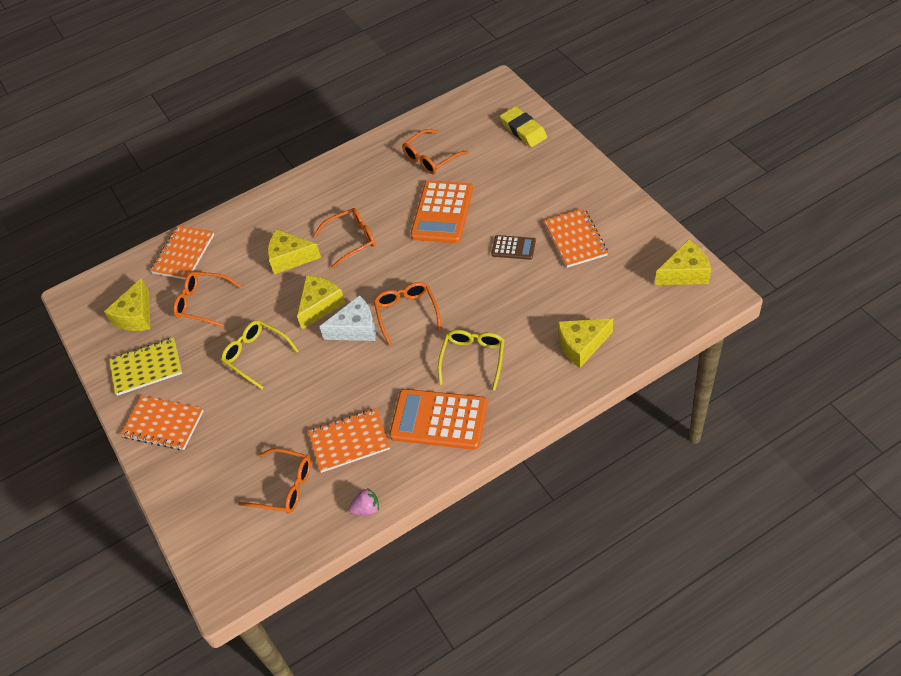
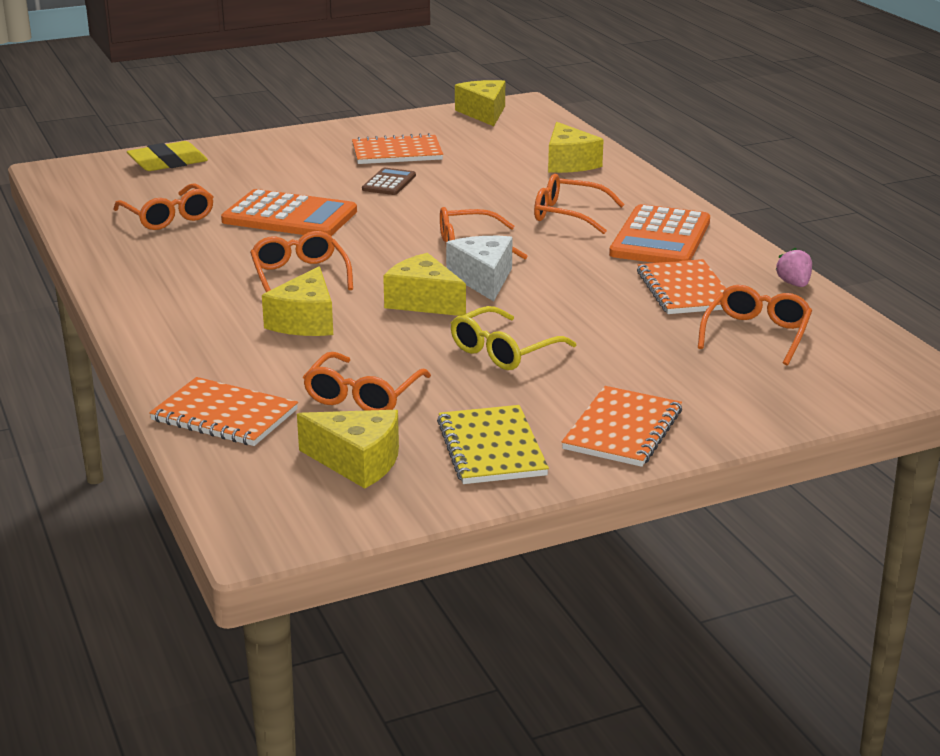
camera: 90 degrees left, 25 degrees down
yellow glasses [438,330,504,390] -> orange glasses [534,174,625,234]

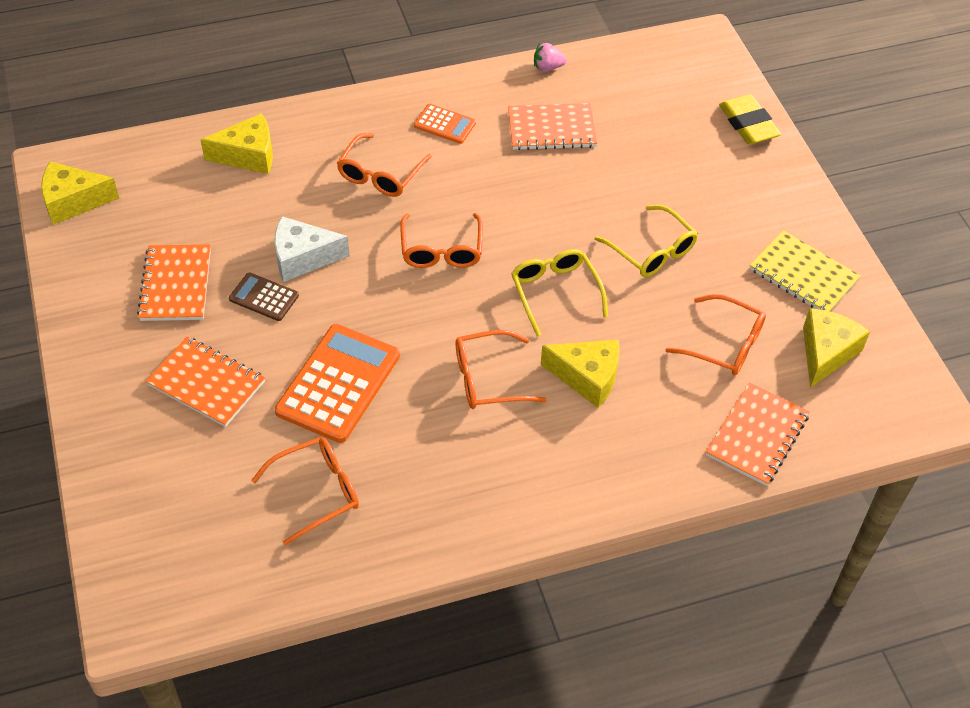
camera: 85 degrees left, 25 degrees up
yellow eraser [127,141,208,171] -> yellow eraser moved to [719,94,781,144]
yellow cheese [383,253,466,316] -> yellow glasses [511,249,608,336]
yellow notebook [437,405,549,484] -> yellow notebook turned 45 degrees clockwise [750,230,861,311]
white cheese [446,236,513,301] -> white cheese moved to [274,216,349,282]
orange notebook [562,386,682,467] -> orange notebook moved to [146,336,265,427]
orange calculator [609,204,710,263] -> orange calculator [414,104,476,144], size x0.51
orange glasses [698,285,812,365] -> none

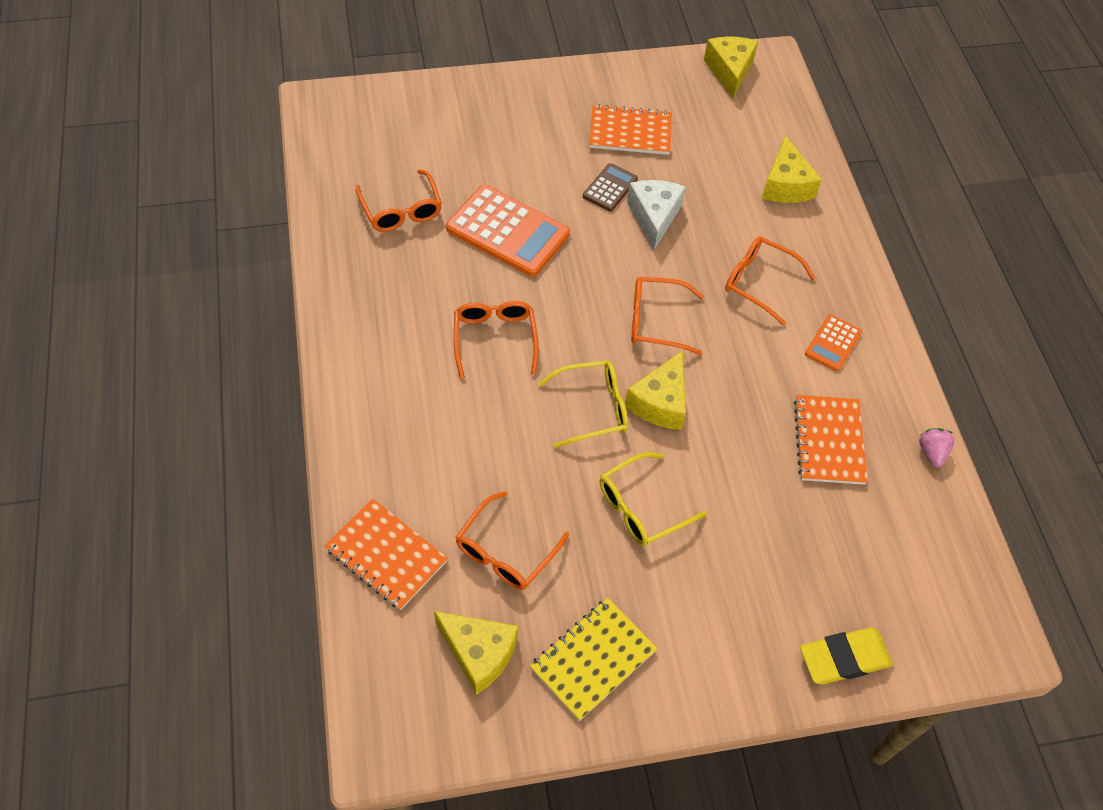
camera: 95 degrees right, 5 degrees up
orange notebook [146,336,265,427] -> none
yellow cheese [541,340,620,408] -> yellow cheese moved to [625,351,686,430]

